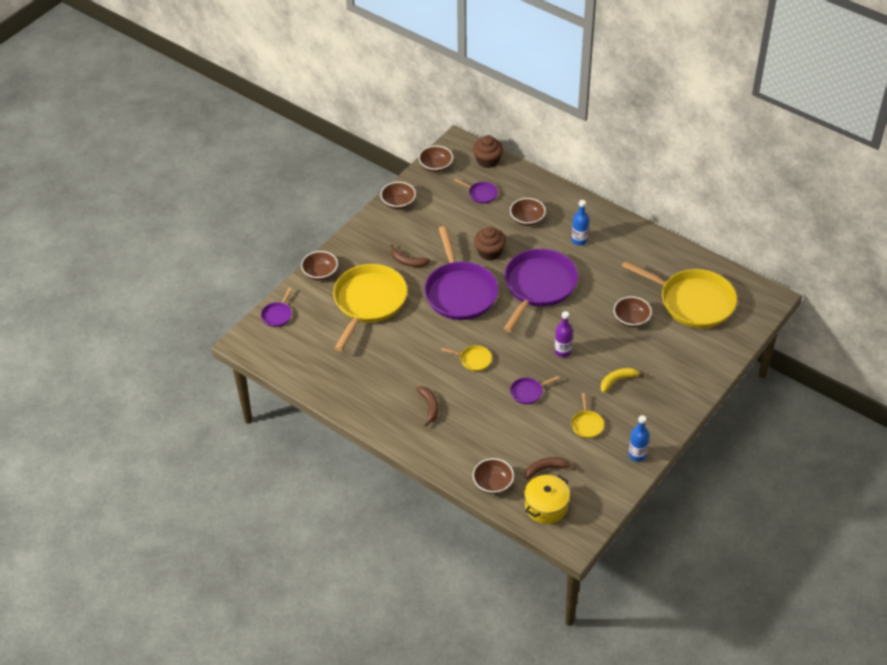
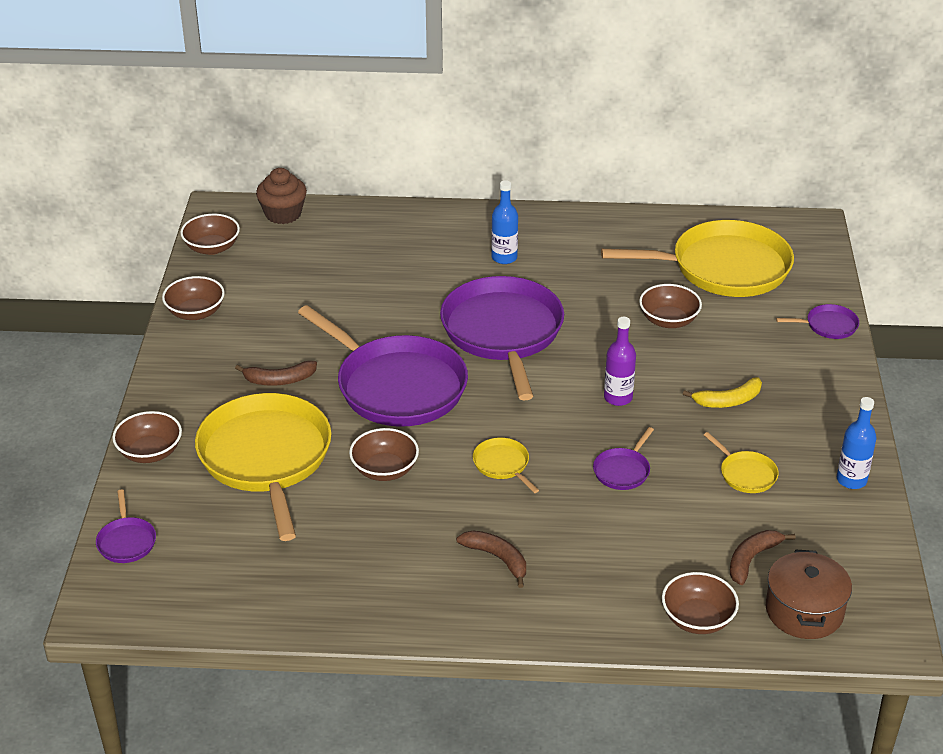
camera: 35 degrees left, 10 degrees down
yellow pan [441,345,492,371] -> yellow pan turned 105 degrees counterclockwise [473,438,539,493]
purple pan [454,179,498,204] -> purple pan moved to [776,304,859,339]
brown cupcake [474,227,506,260] -> none
brown bowl [510,198,546,226] -> brown bowl moved to [349,428,419,481]
yellow pot [524,475,570,524] -> brown pot [766,549,852,639]
yellow banana [601,368,645,393] -> yellow banana turned 135 degrees counterclockwise [683,377,762,408]

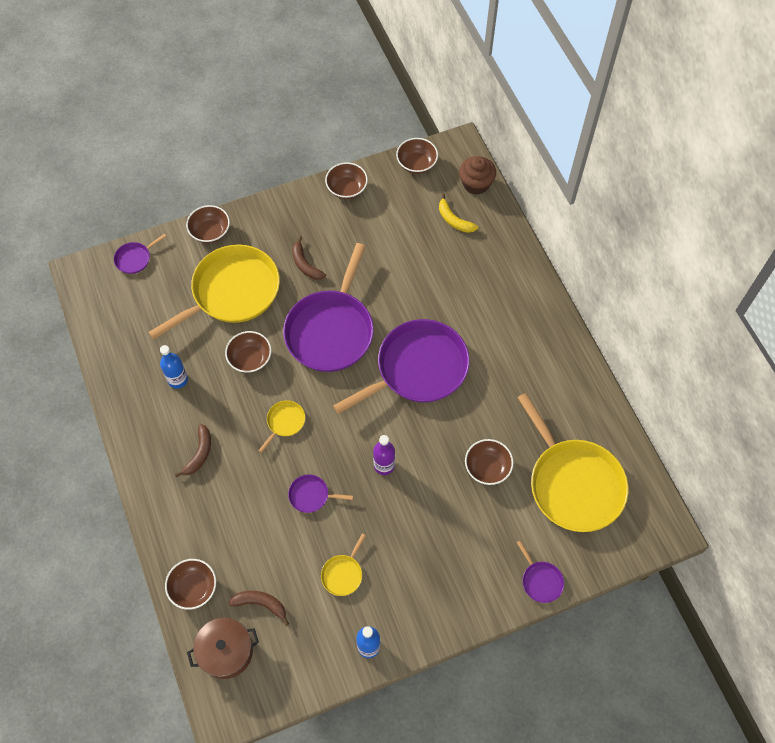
camera: 65 degrees right, 25 degrees up
blue bottle [491,180,518,264] -> blue bottle moved to [160,345,188,389]
yellow banana [683,377,762,408] -> yellow banana moved to [439,194,478,233]

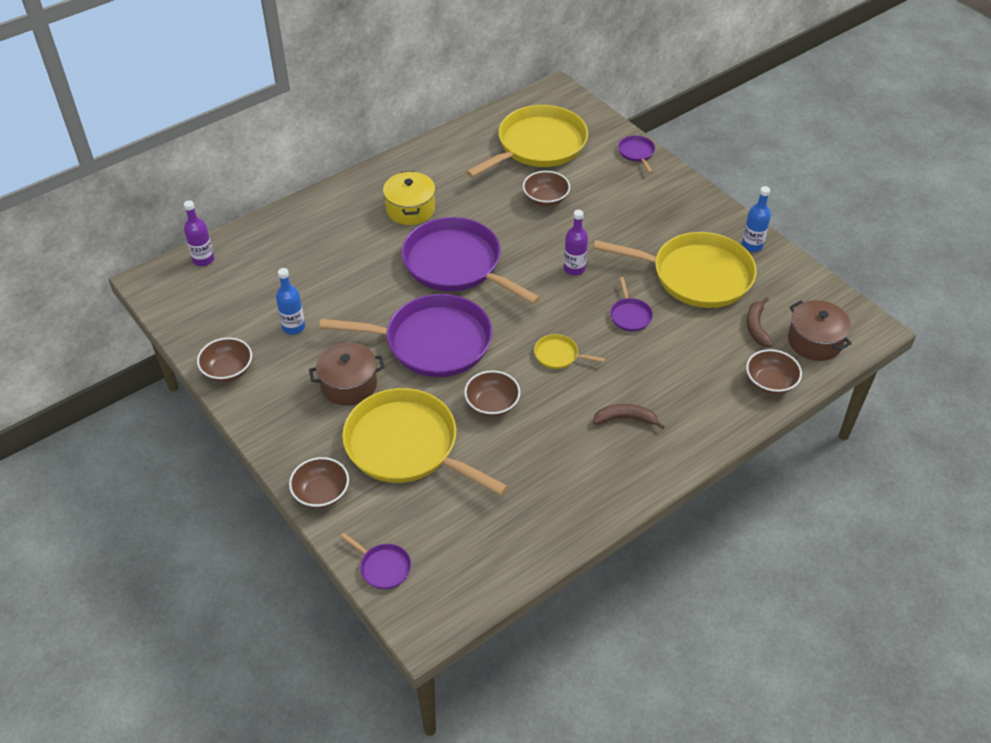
camera: 105 degrees left, 15 degrees down
blue bottle [160,345,188,389] -> blue bottle moved to [276,268,305,335]
brown banana [292,236,326,280] -> brown pot [309,342,384,406]
yellow pan [321,534,366,596] -> yellow pan [593,232,757,308], size x2.41
brown bowl [396,138,438,174] -> none
yellow banana [439,194,478,233] -> none
brown cupcake [459,156,496,195] -> purple bottle [184,200,214,266]
purple pan [517,540,564,603] -> purple pan turned 60 degrees counterclockwise [618,135,655,173]
none -> yellow pot [383,171,435,225]

